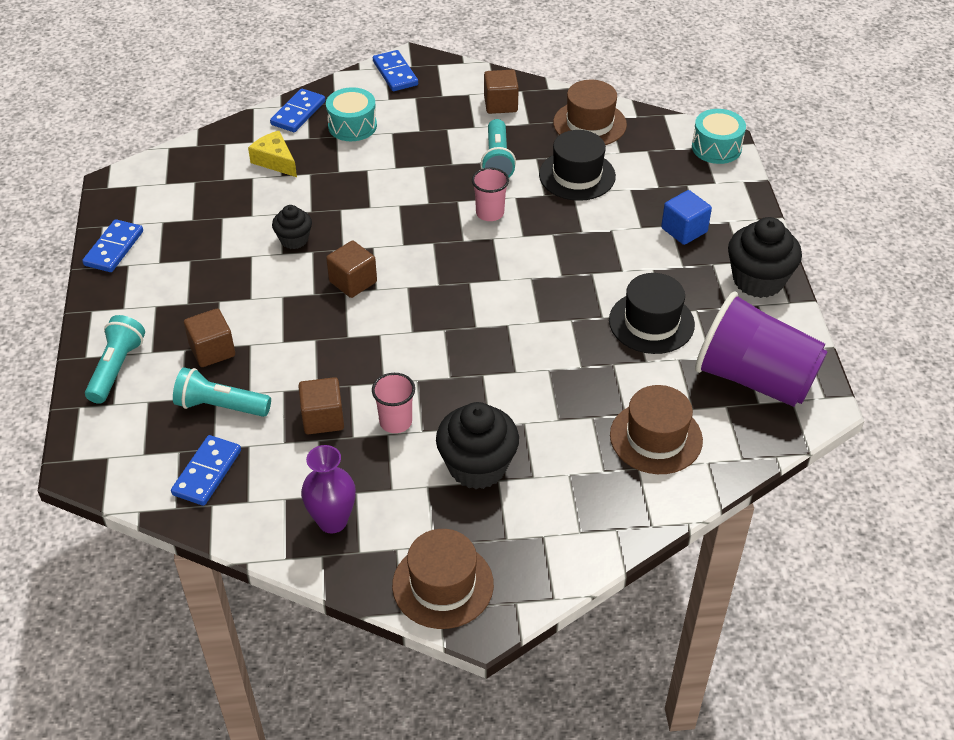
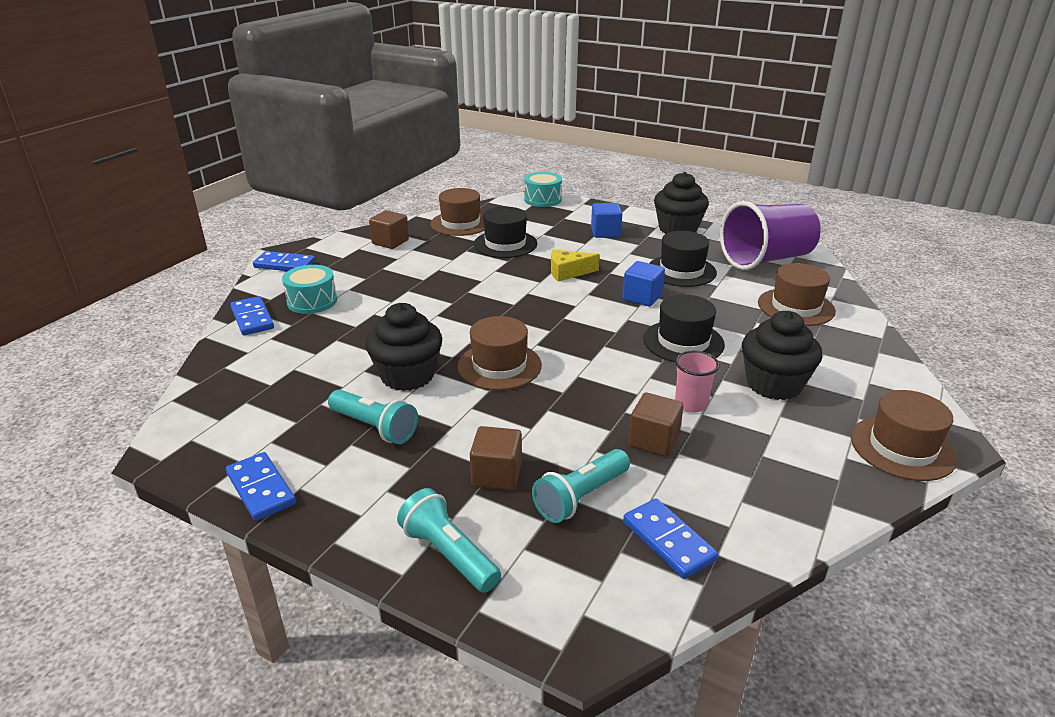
camera: 55 degrees left, 15 degrees down
yellow cheese [248,131,297,177] -> yellow cheese moved to [551,250,600,282]
black cupcake [272,205,312,249] -> black cupcake [365,303,442,391], size x1.76
purple vase [301,445,356,533] -> none
brown cube [326,241,377,298] -> brown hat [457,316,542,390]
pink cup [472,168,509,221] -> none
turquoise flashlight [481,119,516,177] -> turquoise flashlight moved to [328,390,418,444]
none -> blue cube [623,261,665,306]
none -> black hat [643,295,725,362]

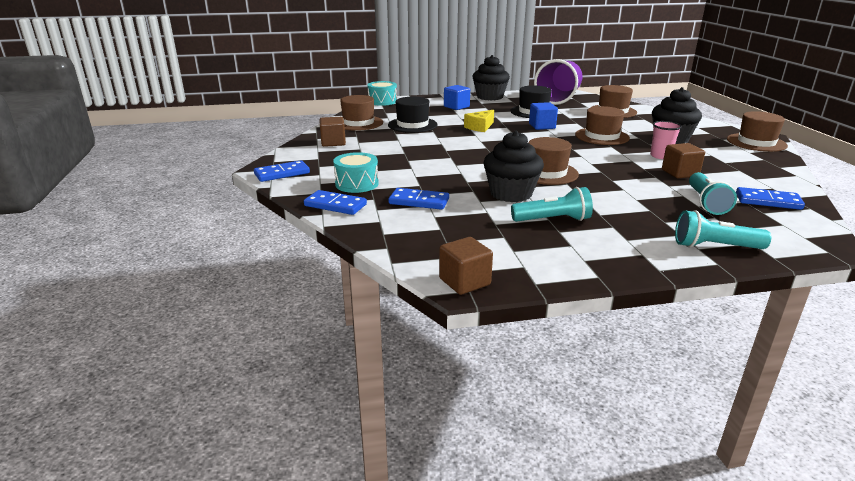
camera: 40 degrees left, 5 degrees down
blue domino [226,452,296,521] -> blue domino moved to [389,188,449,210]
brown cube [470,426,522,490] -> brown cube moved to [439,237,493,295]
black hat [643,295,725,362] -> brown hat [575,106,630,145]

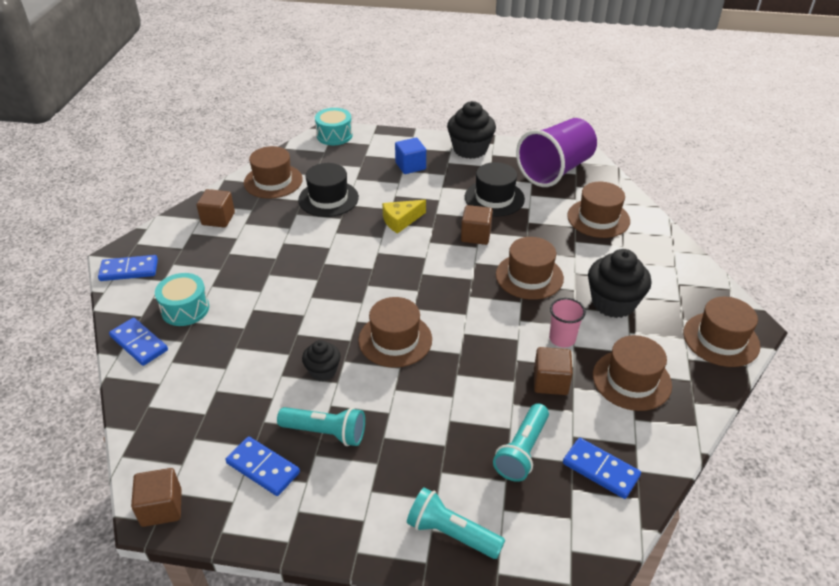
camera: 20 degrees right, 15 degrees up
blue domino [389,188,449,210] -> blue domino moved to [226,437,300,496]
black cupcake [483,131,544,202] -> black cupcake [302,340,341,381], size x0.57
blue cube [529,102,558,130] -> brown cube [461,205,493,245]
none -> brown hat [593,335,672,411]

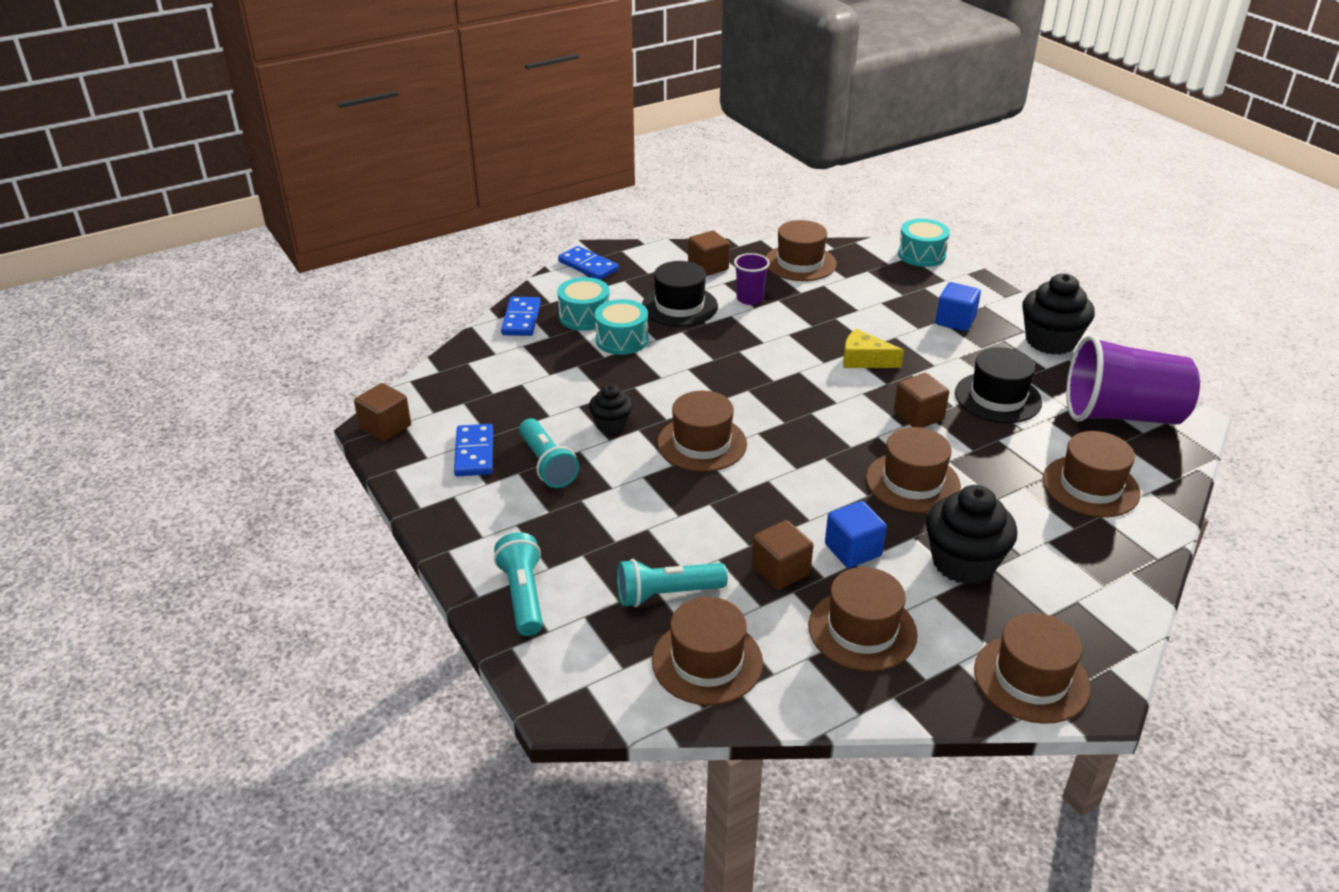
camera: 50 degrees right, 5 degrees down
black hat [298,163,359,217] -> black hat moved to [642,261,718,327]
pink cup [549,298,586,348] -> blue cube [825,501,887,568]
blue domino [563,438,641,499] -> brown hat [652,597,763,705]
none -> turquoise drum [595,299,648,355]
none -> purple cup [734,253,770,305]

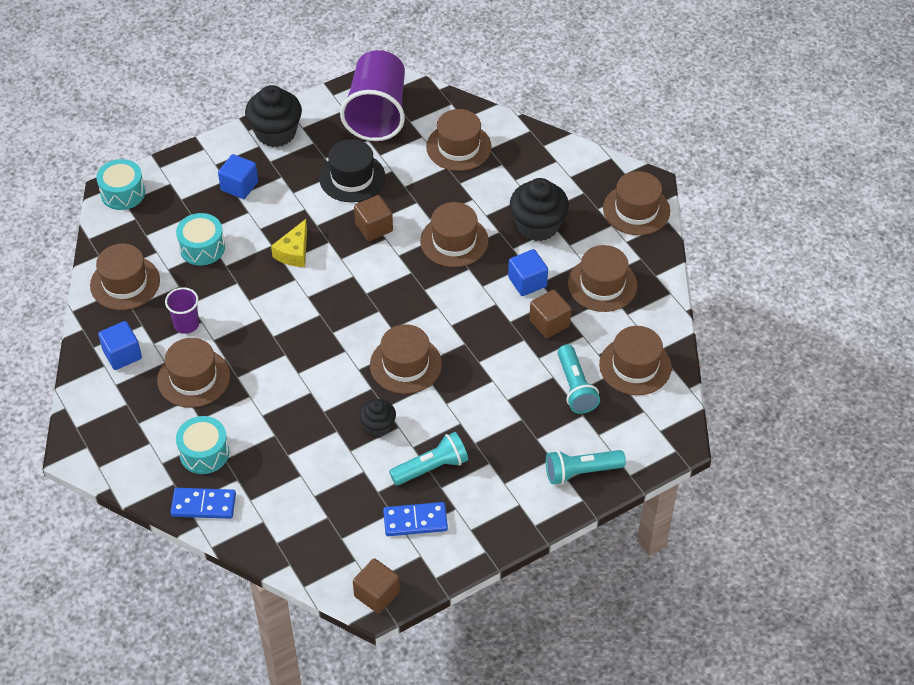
camera: 90 degrees left, 15 degrees up
blue domino [558,246,619,280] -> none
turquoise drum [595,299,648,355] -> turquoise drum moved to [176,213,225,266]
black hat [642,261,718,327] -> brown hat [157,338,230,408]
brown cube [688,231,730,276] -> blue cube [98,321,142,370]

